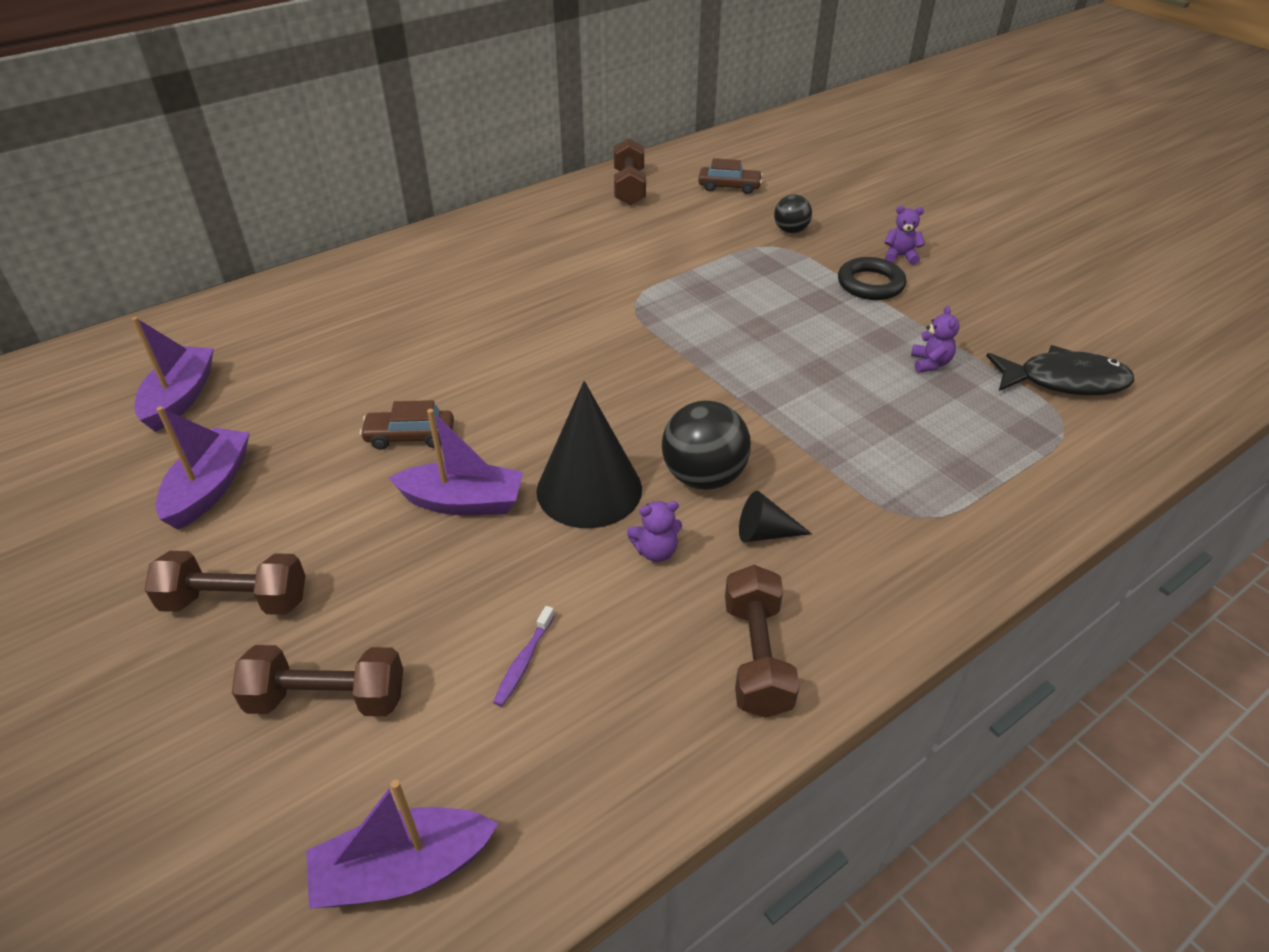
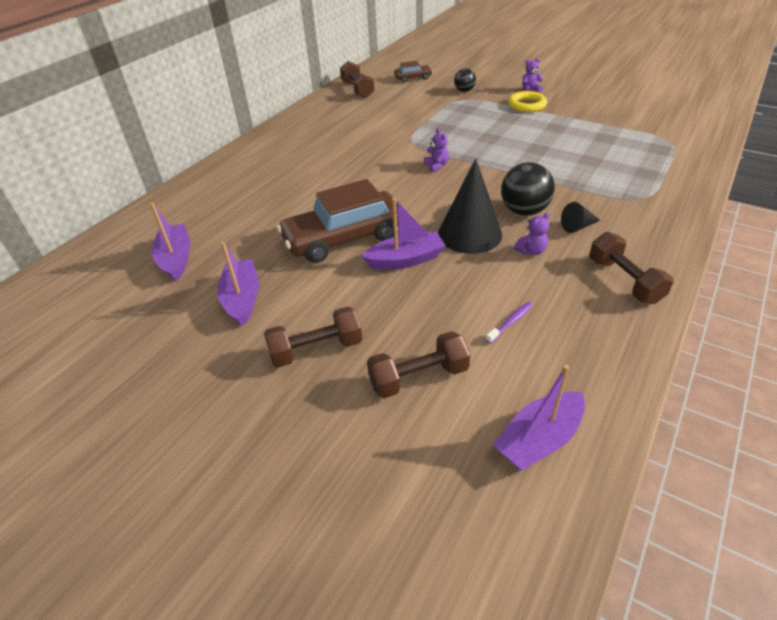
camera: 20 degrees left, 0 degrees up
brown car [360,400,454,450] -> brown car [277,179,398,263], size x2.13
purple toothbrush [493,606,555,707] -> purple toothbrush turned 135 degrees counterclockwise [486,302,533,344]
black ring [838,257,906,300] -> yellow ring [508,91,547,112]
purple teddy bear [911,306,959,372] -> purple teddy bear moved to [424,129,449,172]
black fish [986,345,1134,395] -> none

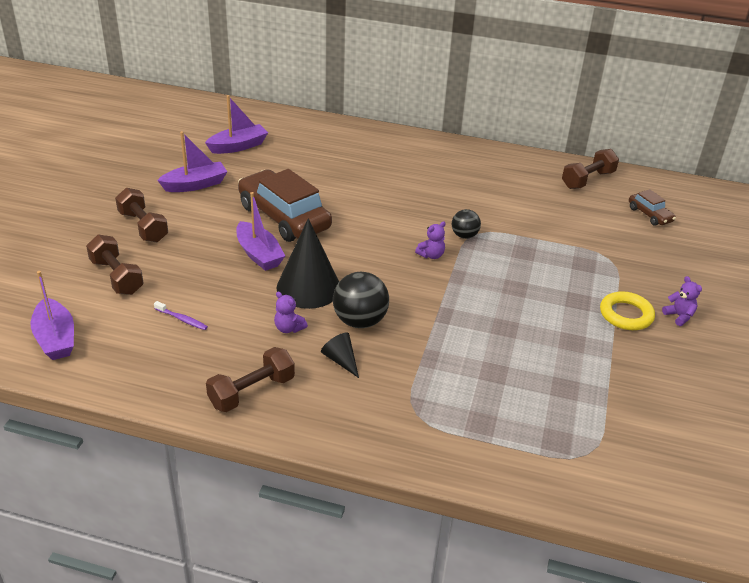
camera: 70 degrees right, 5 degrees down
black ball [454,68,476,92] -> black ball moved to [452,209,481,239]
purple boat [493,365,585,471] -> purple boat turned 150 degrees counterclockwise [31,271,74,360]

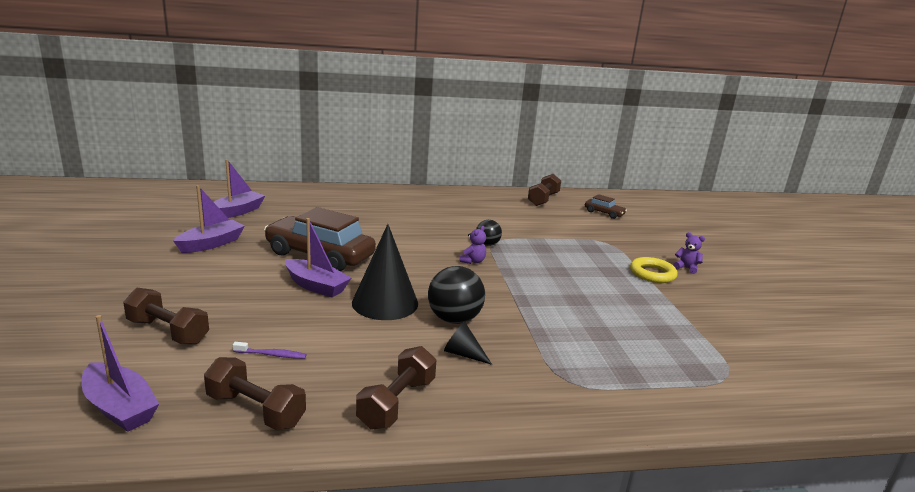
camera: 25 degrees left, 15 degrees down
brown dumbbell [115,188,168,242] -> brown dumbbell moved to [204,357,306,430]
purple teddy bear [274,292,308,333] -> none

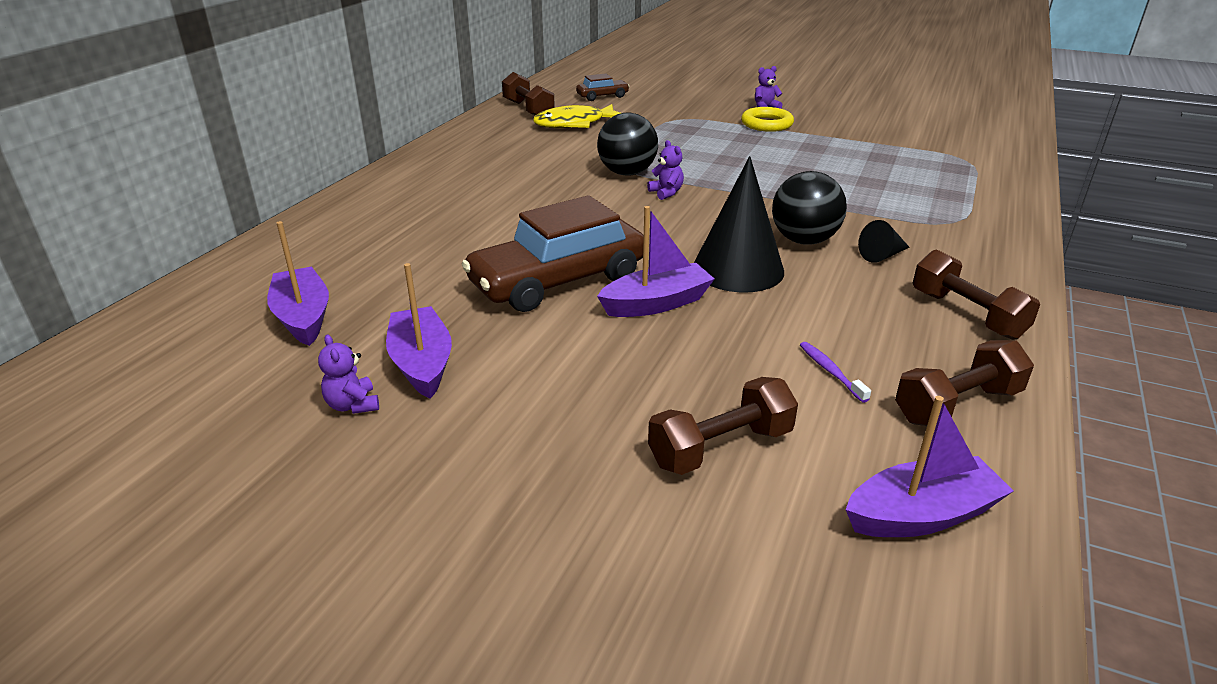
camera: 55 degrees left, 10 degrees up
purple toothbrush [233,342,306,359] -> purple toothbrush turned 60 degrees counterclockwise [800,342,871,403]
black ball [476,220,502,246] -> black ball [597,113,658,176], size x1.68
none -> purple teddy bear [318,334,379,414]
none -> yellow fish [533,104,620,128]

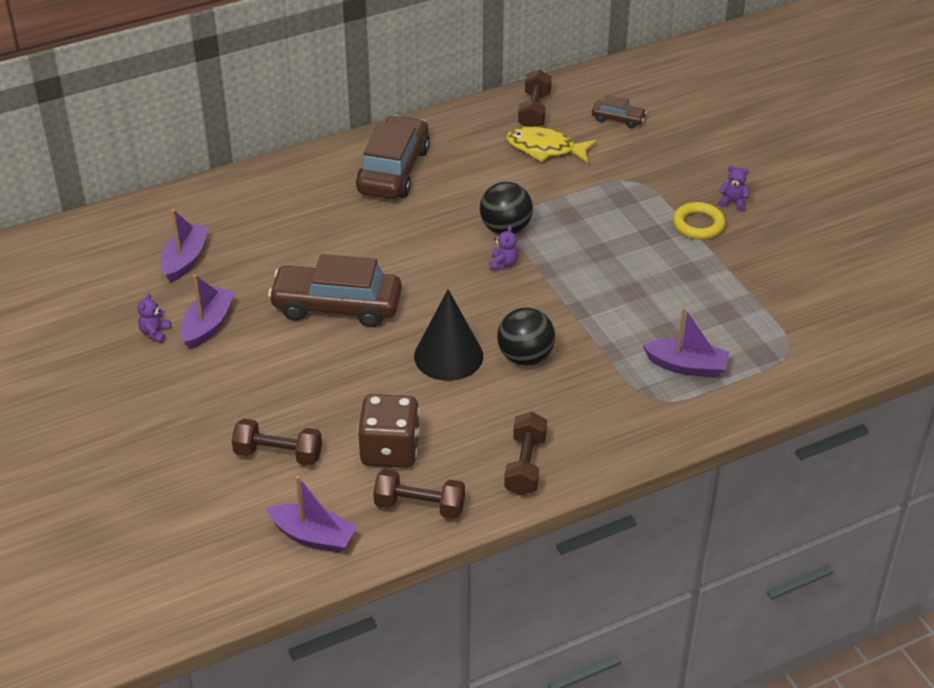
camera: 40 degrees right, 10 degrees up
purple boat [597,206,714,317] -> purple boat moved to [642,307,729,378]
purple toothbrush [800,342,871,403] -> brown dice [358,394,420,468]
black cone [858,220,910,263] -> none
none -> brown car [356,115,430,199]

